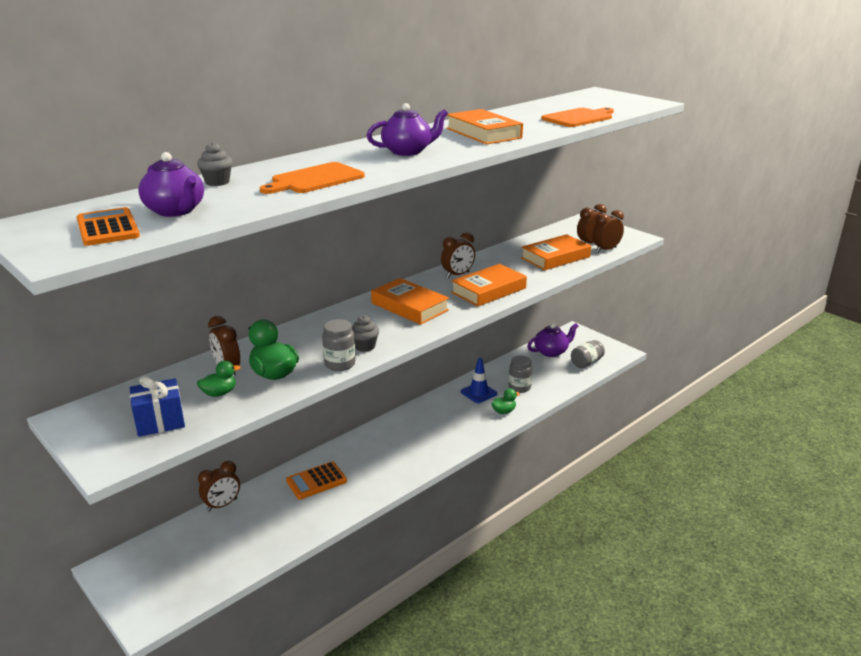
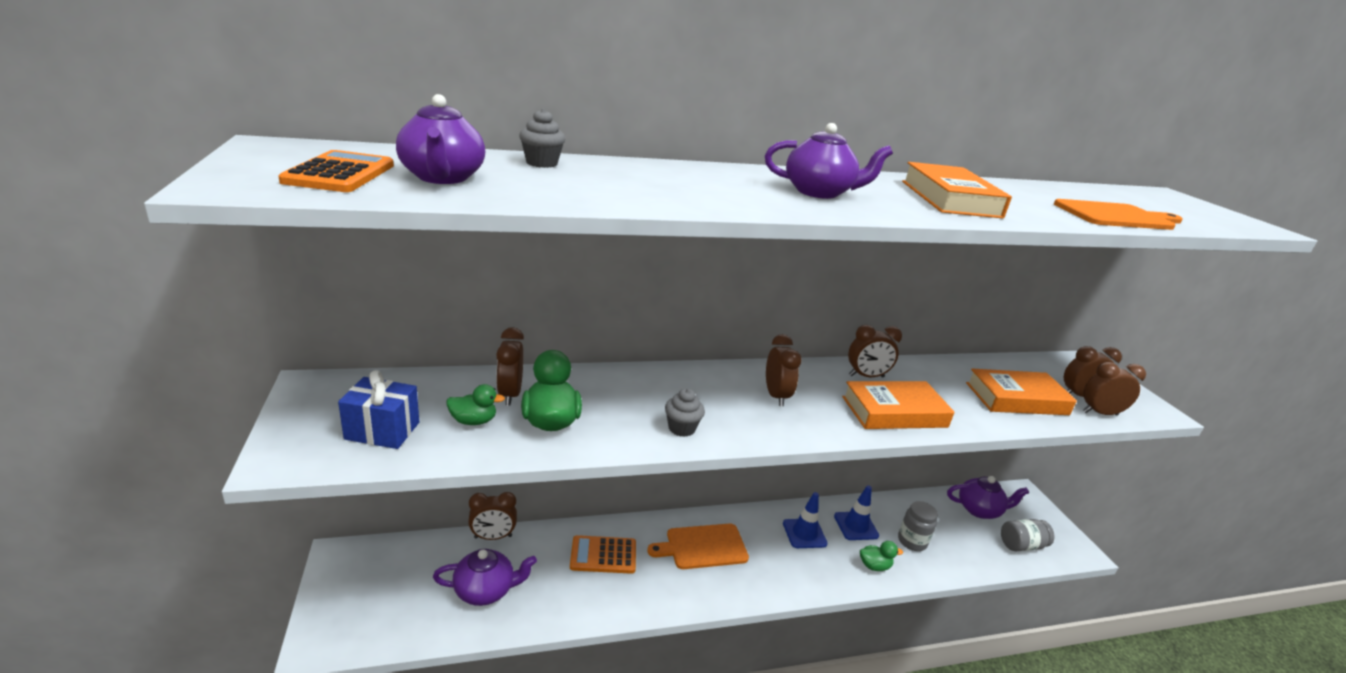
camera: 25 degrees right, 0 degrees up
orange cutting board [260,162,365,194] -> orange cutting board moved to [648,523,749,569]
grey jar [322,319,355,371] -> none
orange book [371,278,449,325] -> brown clock [766,334,802,406]
none -> purple teapot [433,549,537,606]
none -> blue traffic cone [783,492,828,548]

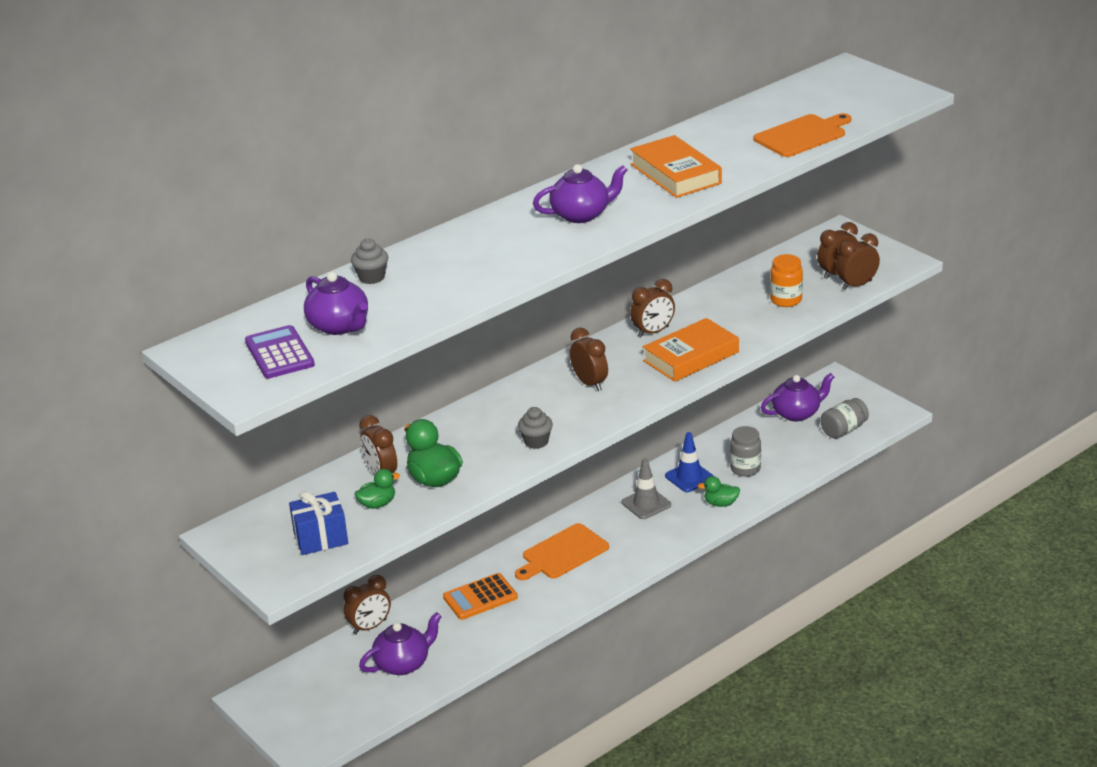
camera: 20 degrees left, 5 degrees up
orange calculator [278,150,394,192] -> purple calculator [245,325,315,379]
blue traffic cone [783,492,828,548] -> grey traffic cone [622,458,671,519]
green duck [860,541,903,571] -> green duck turned 150 degrees counterclockwise [698,476,740,507]
orange book [966,369,1077,415] -> orange jar [770,254,803,307]

